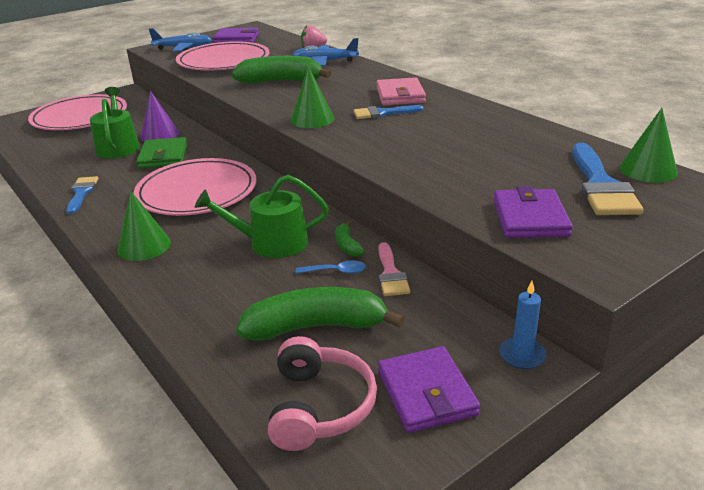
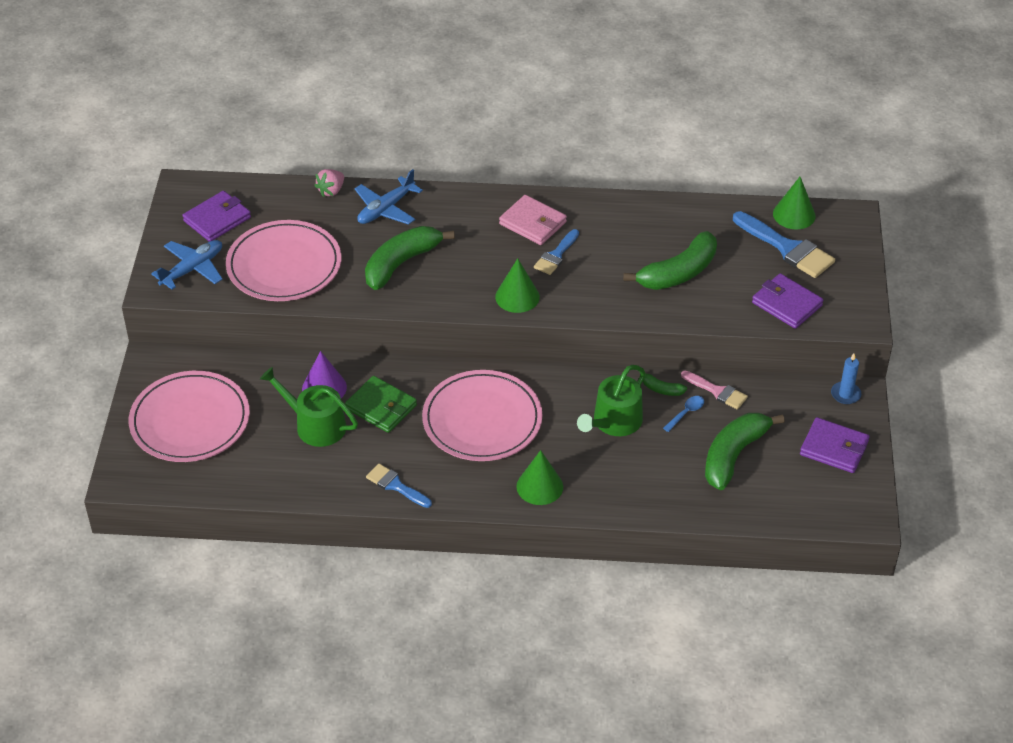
camera: 50 degrees left, 15 degrees up
pink headphones [268,336,377,451] -> none
none -> green banana [623,231,717,290]

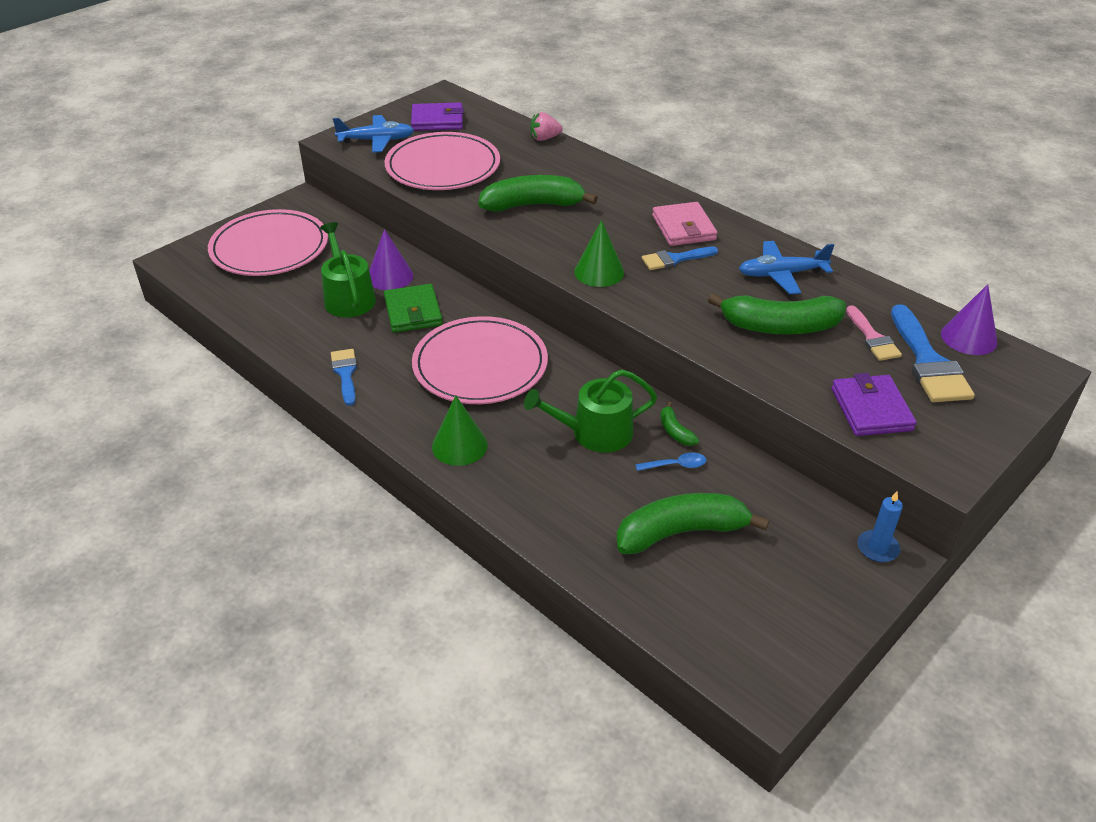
camera: 40 degrees right, 5 degrees down
blue plane [355,169,423,225] -> blue plane moved to [739,241,834,294]
pink brush [681,371,748,409] -> pink brush moved to [846,305,902,361]
green cone [773,177,816,229] -> purple cone [941,284,997,355]
purple wallet [800,417,870,473] -> none

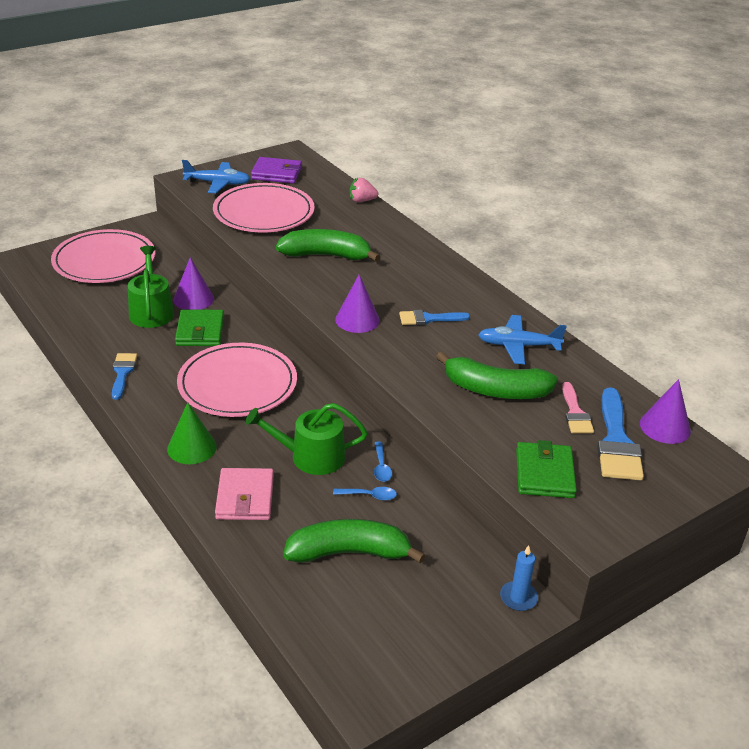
camera: 10 degrees right, 5 degrees down
green cone [574,220,624,287] -> purple cone [335,274,380,333]
pink wallet [652,202,717,246] -> pink wallet moved to [215,468,274,520]
green banana [660,402,699,446] -> blue spoon [374,442,392,482]
purple wallet [831,373,917,436] -> green wallet [516,440,577,498]

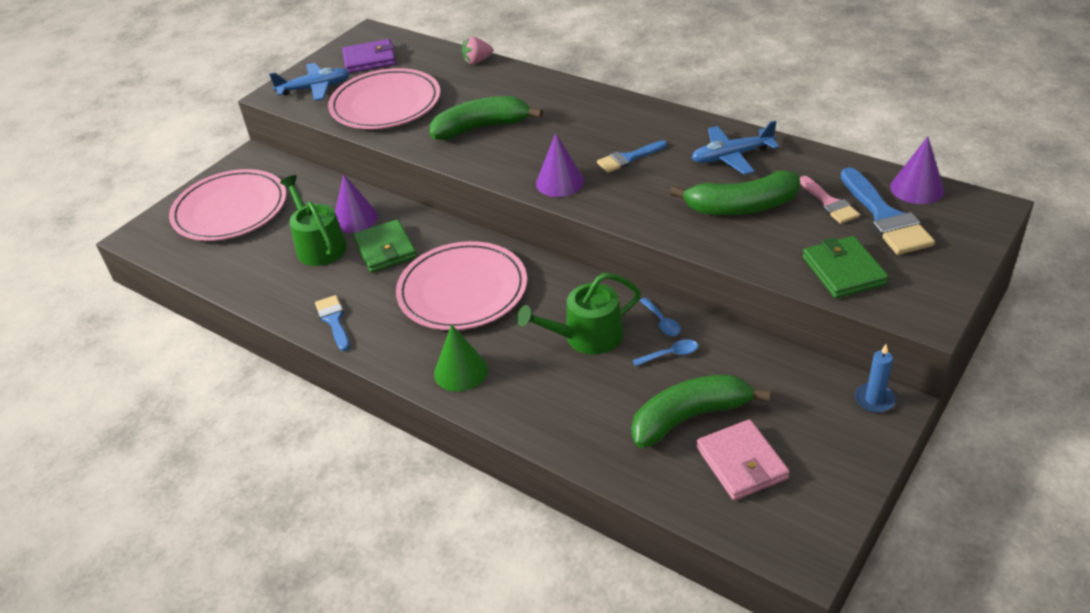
camera: 15 degrees left, 5 degrees up
pink wallet [215,468,274,520] -> pink wallet moved to [696,419,790,500]

